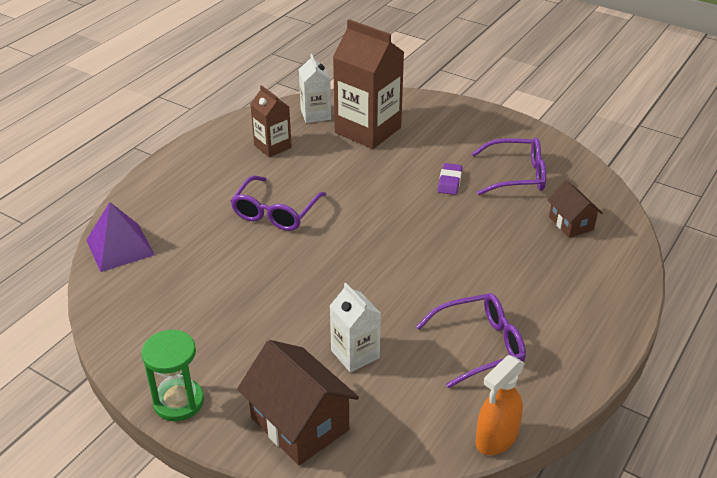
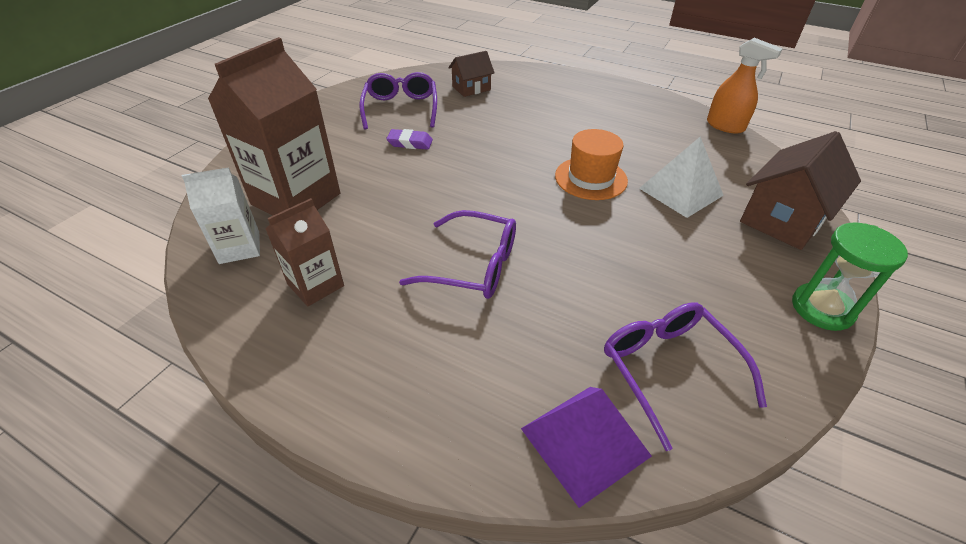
camera: 95 degrees left, 5 degrees up
white carton [330,283,381,373] -> white pyramid [639,137,724,218]
purple glasses [416,293,526,388] -> purple glasses moved to [604,303,767,451]
none -> orange hat [555,129,628,200]

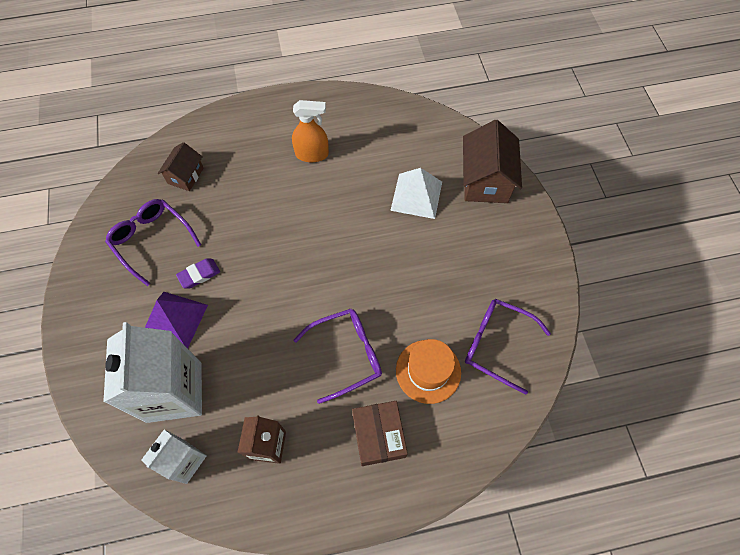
camera: 40 degrees left, 20 degrees up
brown carton [208,37,340,215] -> white carton [103,322,202,423]
purple pyramid [521,387,652,508] -> purple pyramid moved to [145,292,208,348]
orange hat [555,129,628,200] -> orange hat moved to [396,339,461,404]
orange spray bottle [707,38,783,134] -> orange spray bottle moved to [292,100,329,162]
green hourglass [792,223,908,331] -> none
none -> brown box [352,401,408,466]

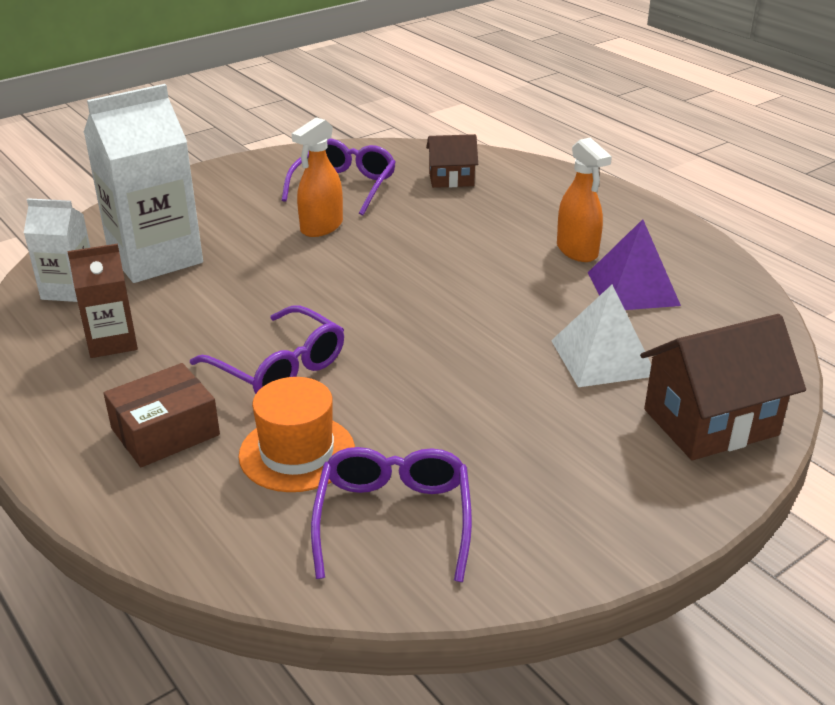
camera: 65 degrees right, 30 degrees down
purple pyramid [145,292,208,348] -> purple pyramid moved to [588,219,681,310]
purple eraser [176,258,220,288] -> orange spray bottle [292,117,343,237]

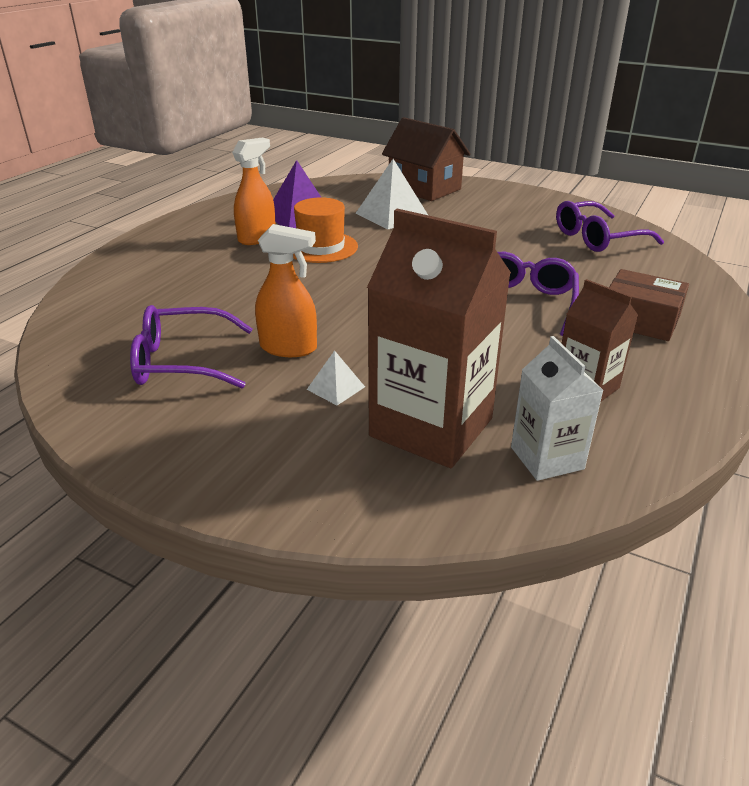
camera: 115 degrees left, 0 degrees up
white carton [84,84,203,283] -> brown carton [367,209,511,468]
orange hat [238,377,355,492] -> orange hat moved to [293,197,358,263]
brown house [426,134,478,188] -> none
none -> white pyramid [307,350,365,405]

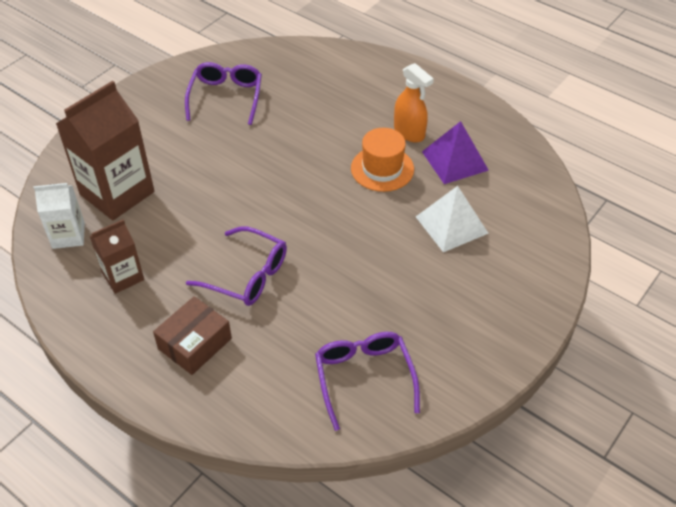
camera: 100 degrees right, 15 degrees up
orange spray bottle [255,224,317,357] -> none
white pyramid [307,350,365,405] -> none
brown house [382,117,470,201] -> none

